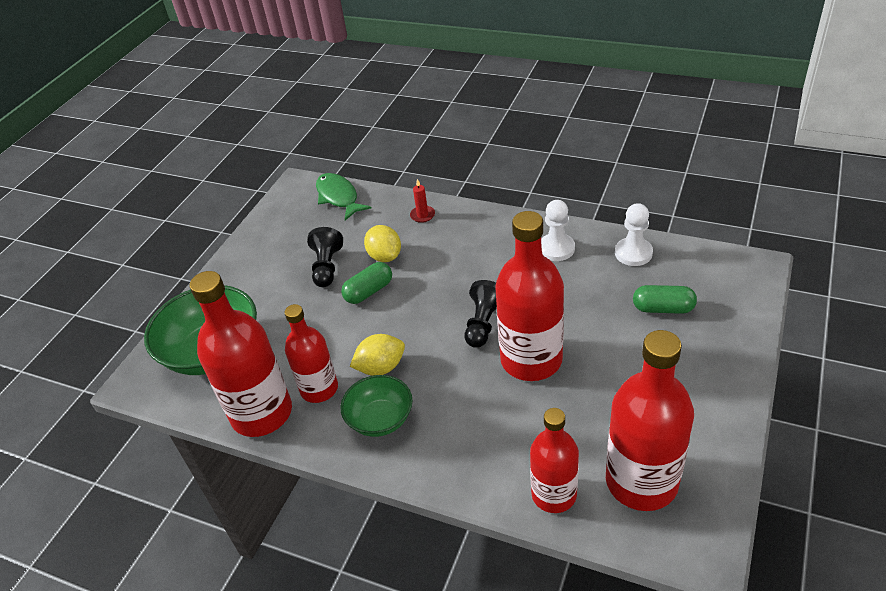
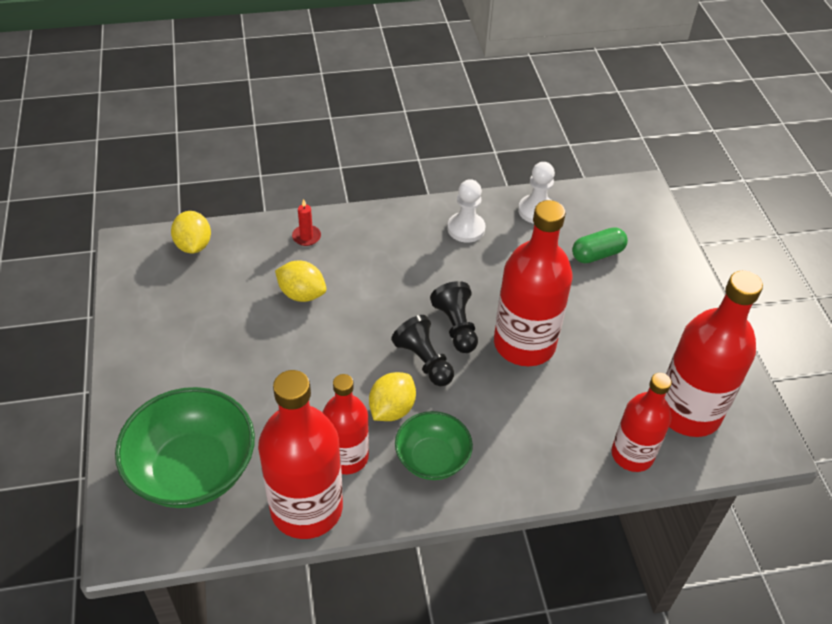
camera: 40 degrees left, 5 degrees up
black pawn [307,227,343,287] -> black pawn moved to [391,315,454,386]
green fish [316,173,371,220] -> yellow lemon [171,211,211,253]
green capsule [341,262,392,304] -> none

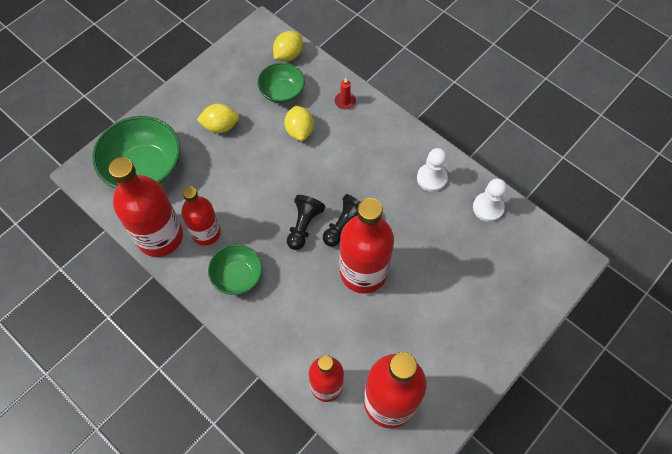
camera: 55 degrees right, 15 degrees up
yellow lemon [369,372,416,421] -> yellow lemon moved to [197,104,239,133]
green capsule [572,227,628,263] -> none
none -> green bowl [257,63,305,104]

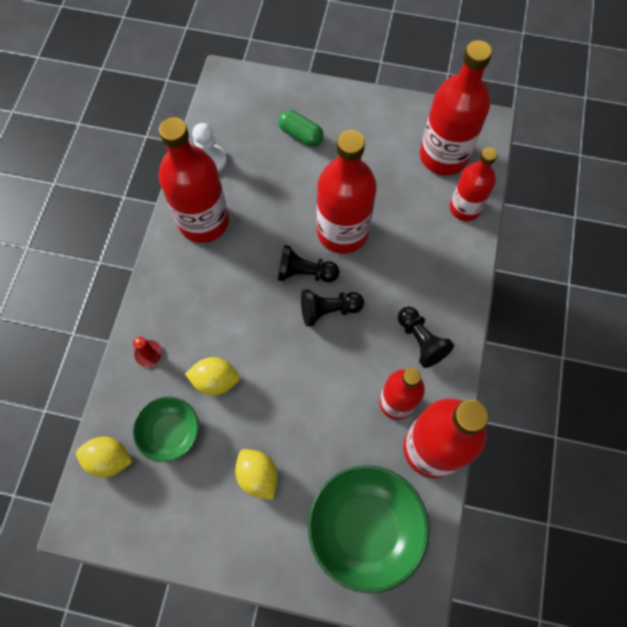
camera: 120 degrees left, 5 degrees up
green bowl [208,244,263,295] -> black pawn [398,307,454,368]
yellow lemon [284,105,314,141] -> yellow lemon turned 45 degrees clockwise [185,357,240,396]
white pawn [417,148,448,192] -> red bottle [158,117,229,243]
none -> green capsule [278,110,324,147]

